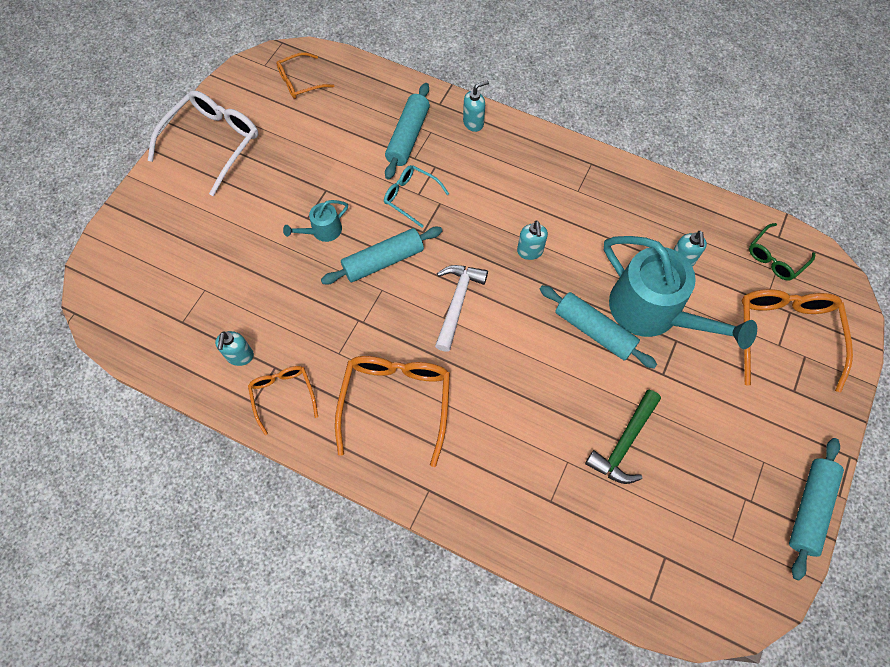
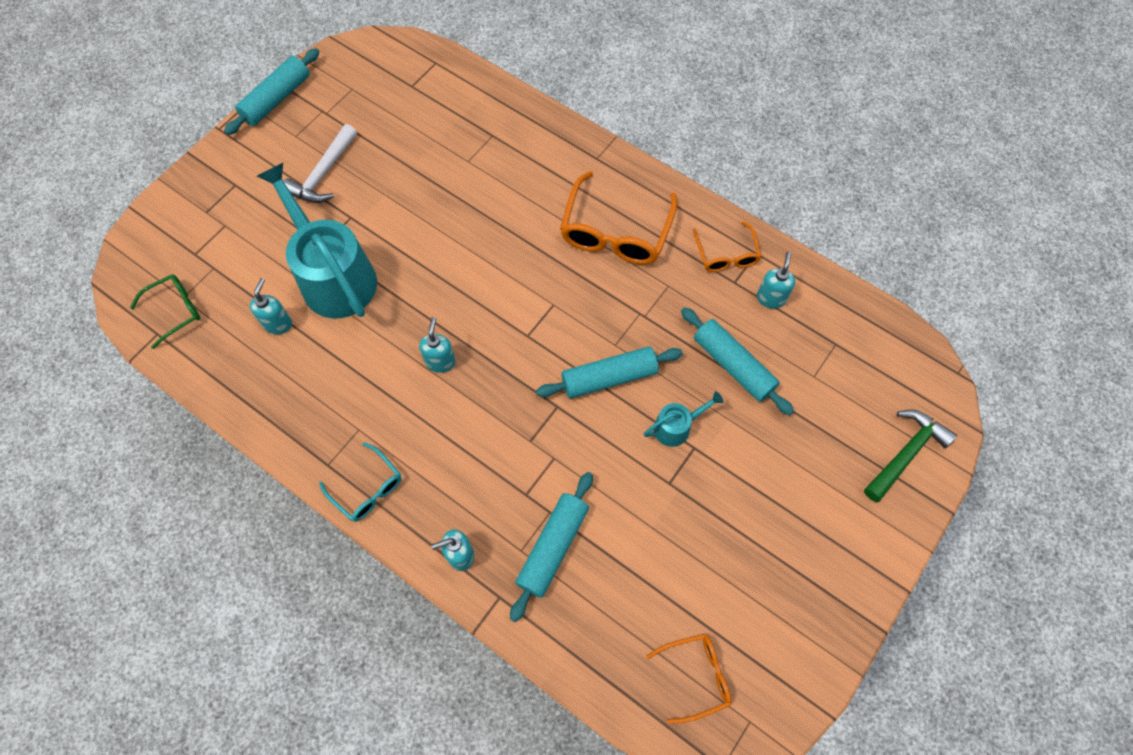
camera: 170 degrees left, 0 degrees up
white glasses [148,90,258,196] -> none
turquoise glasses [384,165,449,228] -> turquoise glasses moved to [319,442,402,522]
white hammer [435,265,488,352] -> white hammer moved to [283,124,357,203]
turquoise rolling pin [540,285,657,369] -> turquoise rolling pin moved to [681,307,794,415]
green hammer [585,390,661,484] -> green hammer moved to [864,409,957,502]
orange glasses [742,289,853,393] -> none

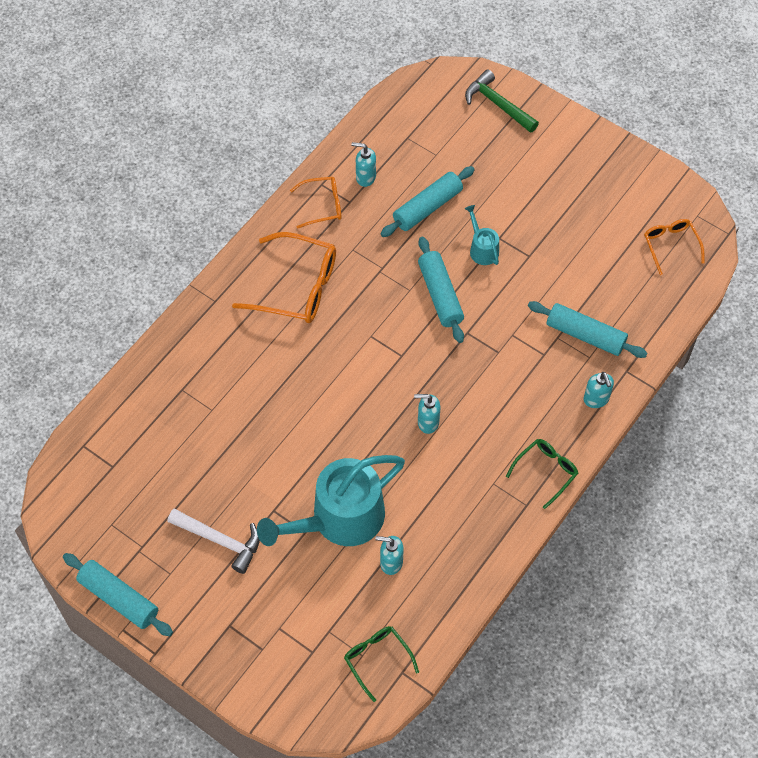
camera: 90 degrees left, 5 degrees down
turquoise glasses [319,442,402,522] -> green glasses [506,439,578,509]

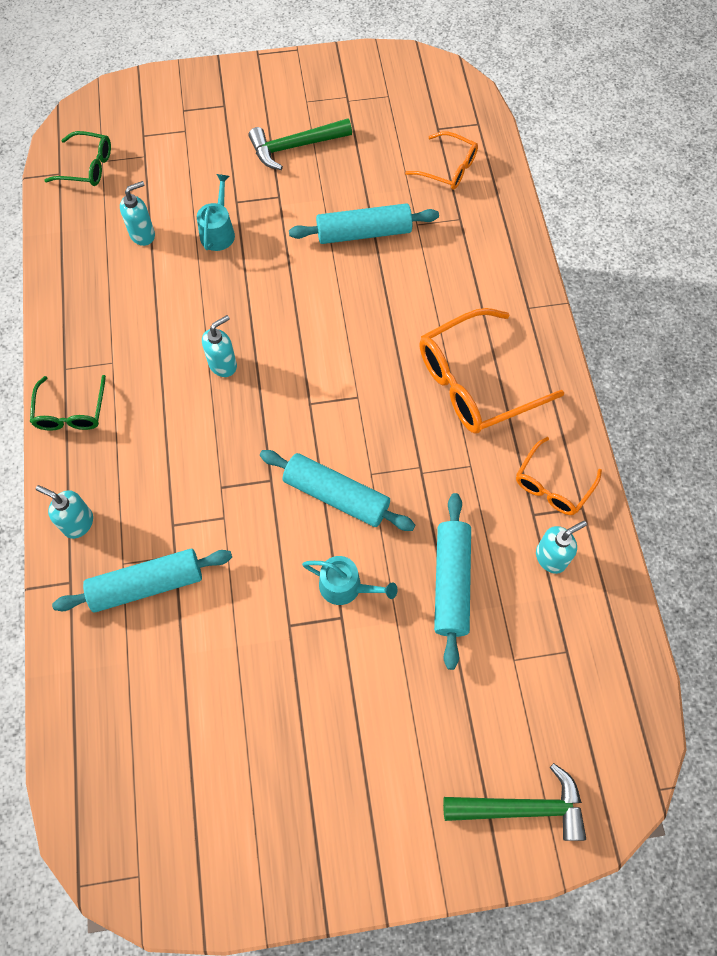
camera: 135 degrees right, 5 degrees up
turquoise rolling pin [63,553,173,636] -> turquoise rolling pin moved to [289,203,439,244]
white hammer [167,509,260,574] -> green hammer [249,118,352,170]
turquoise watering can [257,455,405,546] -> turquoise watering can [197,174,235,251], size x0.45
orange glasses [644,219,705,275] -> orange glasses moved to [405,132,478,190]

